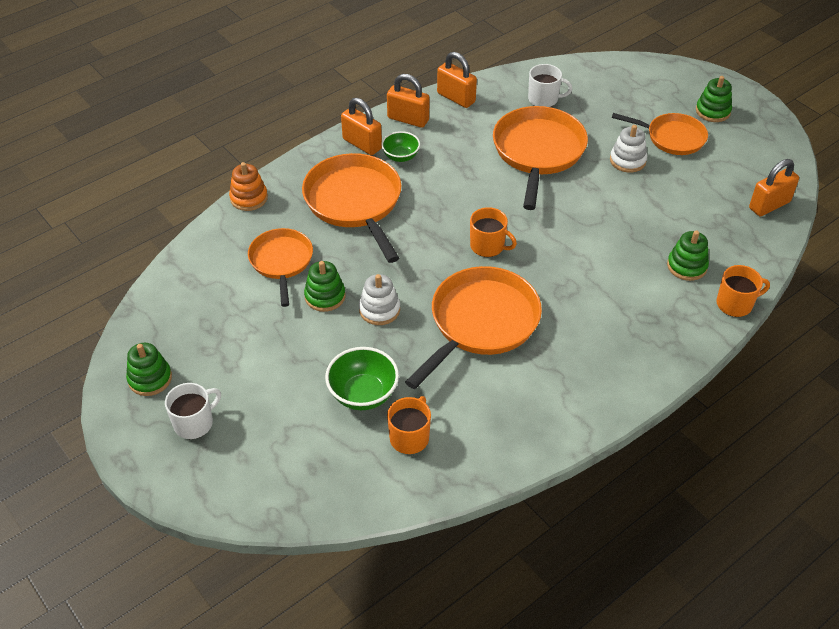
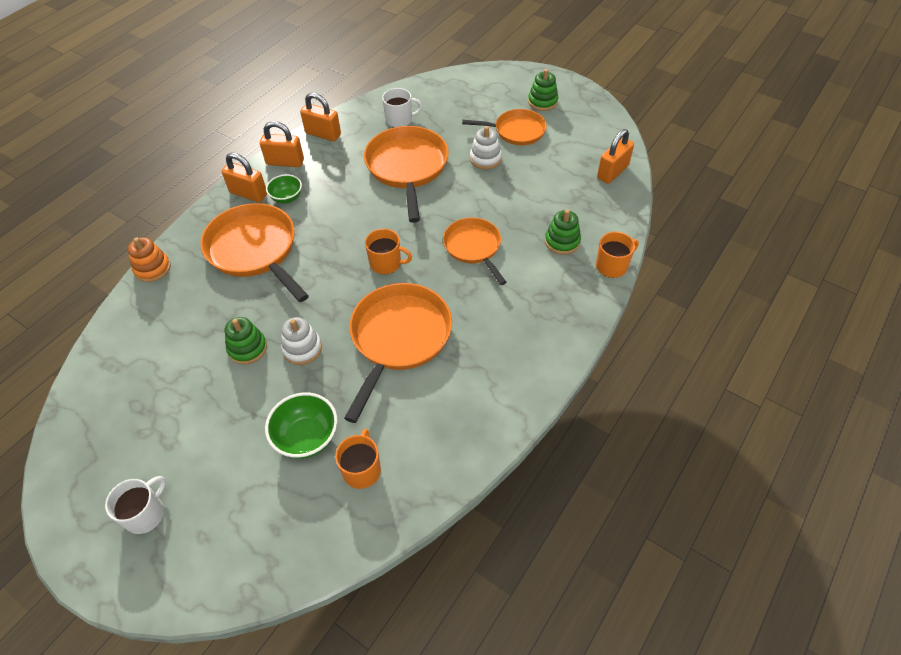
camera: 15 degrees left, 5 degrees up
green stacking toy [126,343,172,396] -> none
orange pan [248,228,313,307] -> orange pan moved to [443,217,507,285]

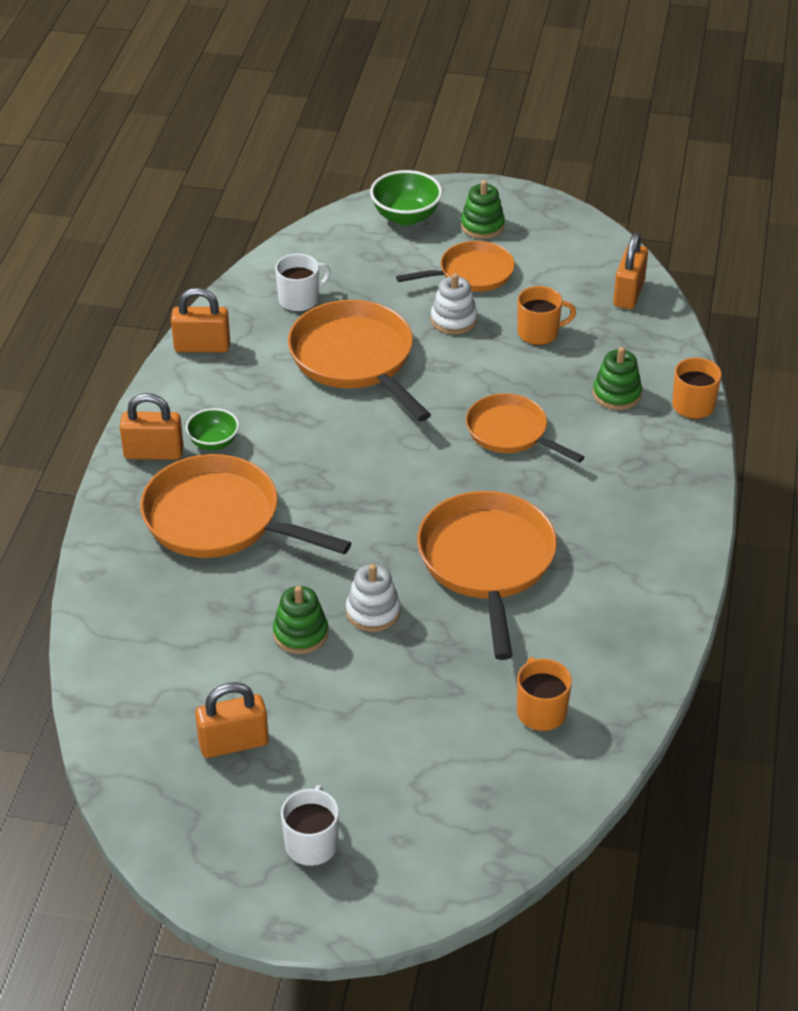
camera: 25 degrees left, 10 degrees down
orange stacking toy [128,237,171,282] -> none
orange padlock [260,121,304,167] -> orange padlock moved to [195,682,269,758]
green bowl [265,392,338,459] -> green bowl moved to [370,170,442,226]
orange mug [365,229,412,274] -> orange mug moved to [517,286,576,345]

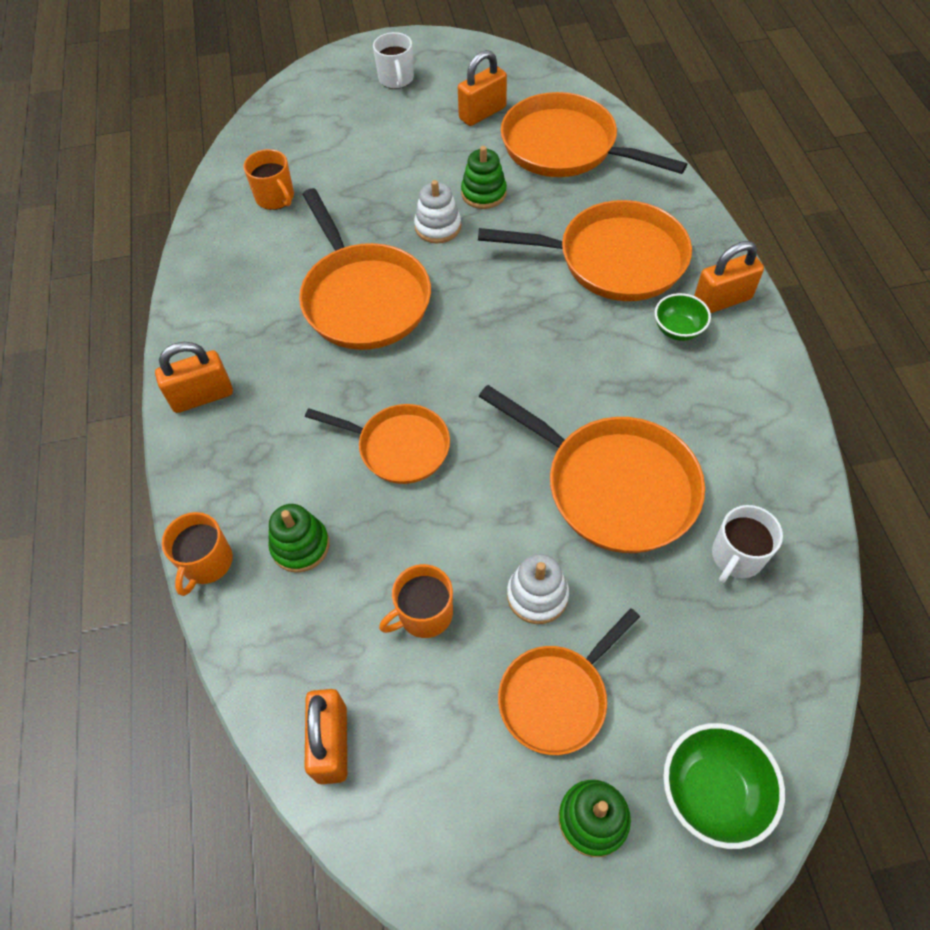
camera: 160 degrees right, 15 degrees up
orange padlock [171,288,230,352] -> orange padlock moved to [155,342,233,413]
none -> orange pan [501,92,687,177]

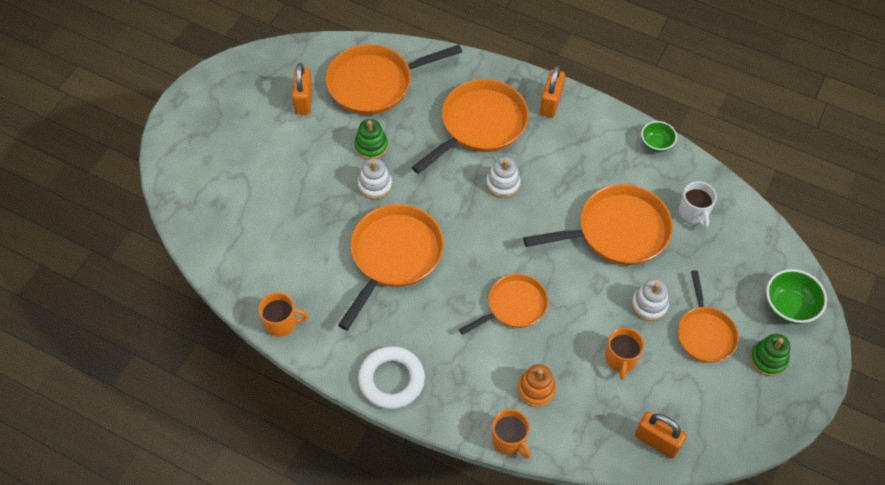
camera: 55 degrees left, 0 degrees up
orange padlock [155,342,233,413] -> white ring [358,346,425,409]
orange mug [244,149,294,210] -> orange mug moved to [259,292,308,337]
green stacking toy [268,504,329,573] -> orange stacking toy [518,364,556,407]
orange pan [299,188,431,350] -> orange pan turned 75 degrees counterclockwise [338,204,444,330]
white mug [373,32,414,89] -> none
green bowl [655,293,711,341] -> green bowl moved to [641,121,677,152]
none -> white stacking toy [486,157,520,198]

